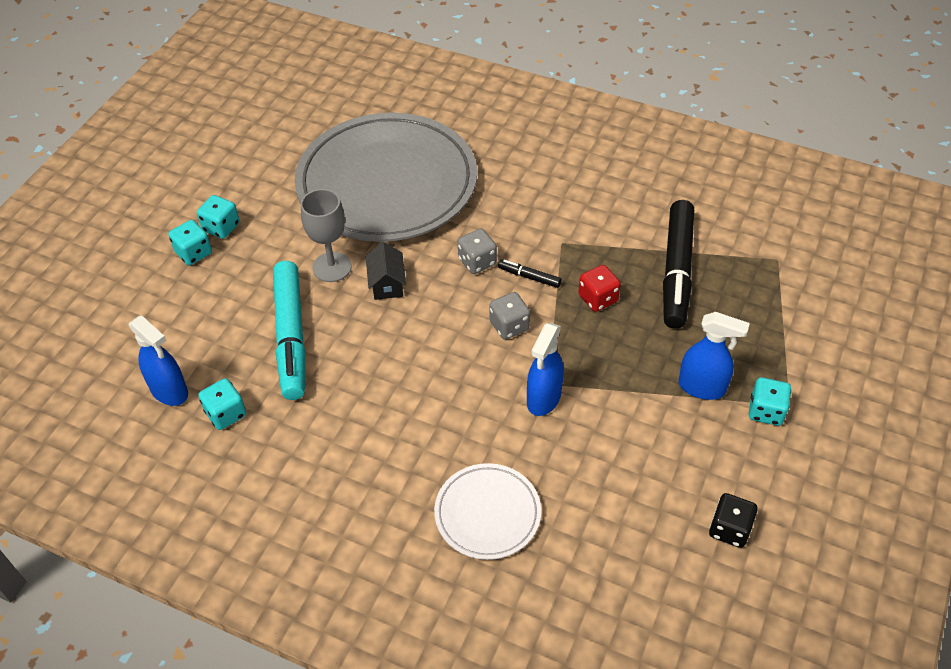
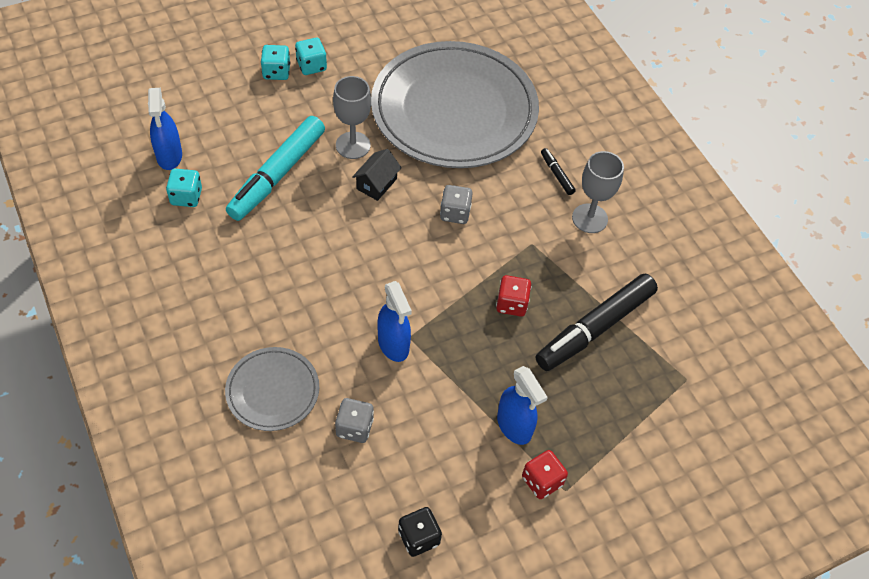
camera: 35 degrees right, 5 degrees up
white plate [434,463,541,560] -> grey plate [225,347,319,431]
grey dice [490,292,530,339] -> grey dice moved to [335,398,374,443]
black marker [498,260,561,288] -> black marker moved to [541,148,576,195]
blue spray bottle [527,322,564,416] -> blue spray bottle turned 90 degrees counterclockwise [378,281,412,362]
turquoise dice [749,377,791,426] -> red dice [522,450,568,499]
none -> grey goblet [572,151,624,233]

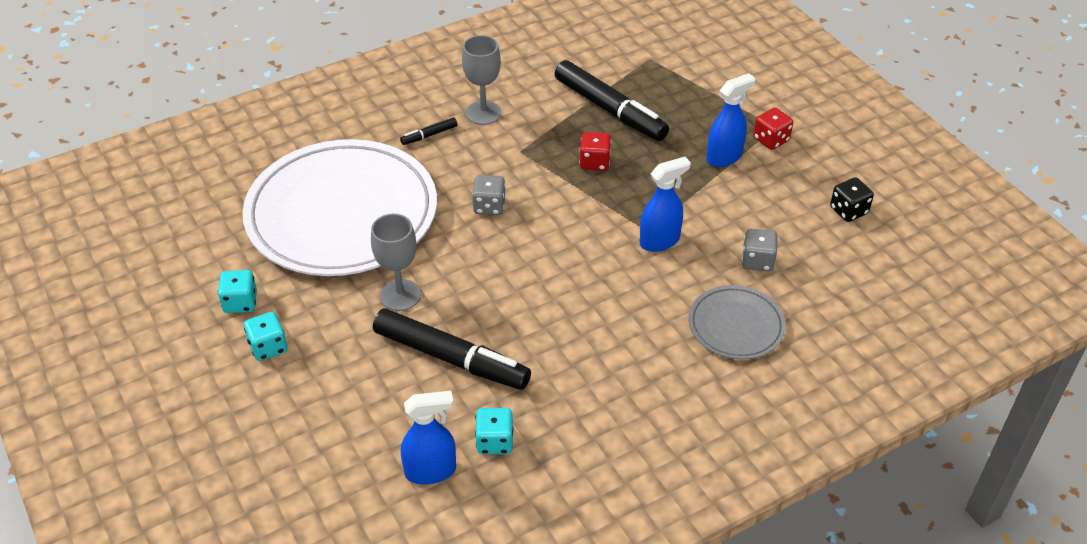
camera: 90 degrees left, 10 degrees down
turquoise marker [226,116,325,221] -> black marker [373,308,531,390]
turquoise dice [261,45,290,80] -> turquoise dice moved to [218,270,257,313]
black house [352,149,402,201] -> none
grey plate [371,41,539,168] -> white plate [242,139,437,276]

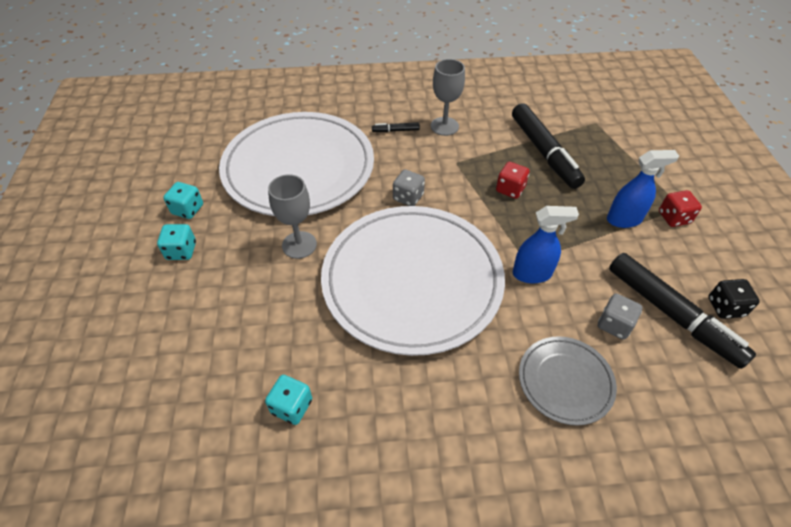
camera: 25 degrees right, 5 degrees up
black marker [373,308,531,390] -> black marker moved to [609,253,756,369]
blue spray bottle [401,391,456,484] -> none
none -> white plate [321,206,505,356]

